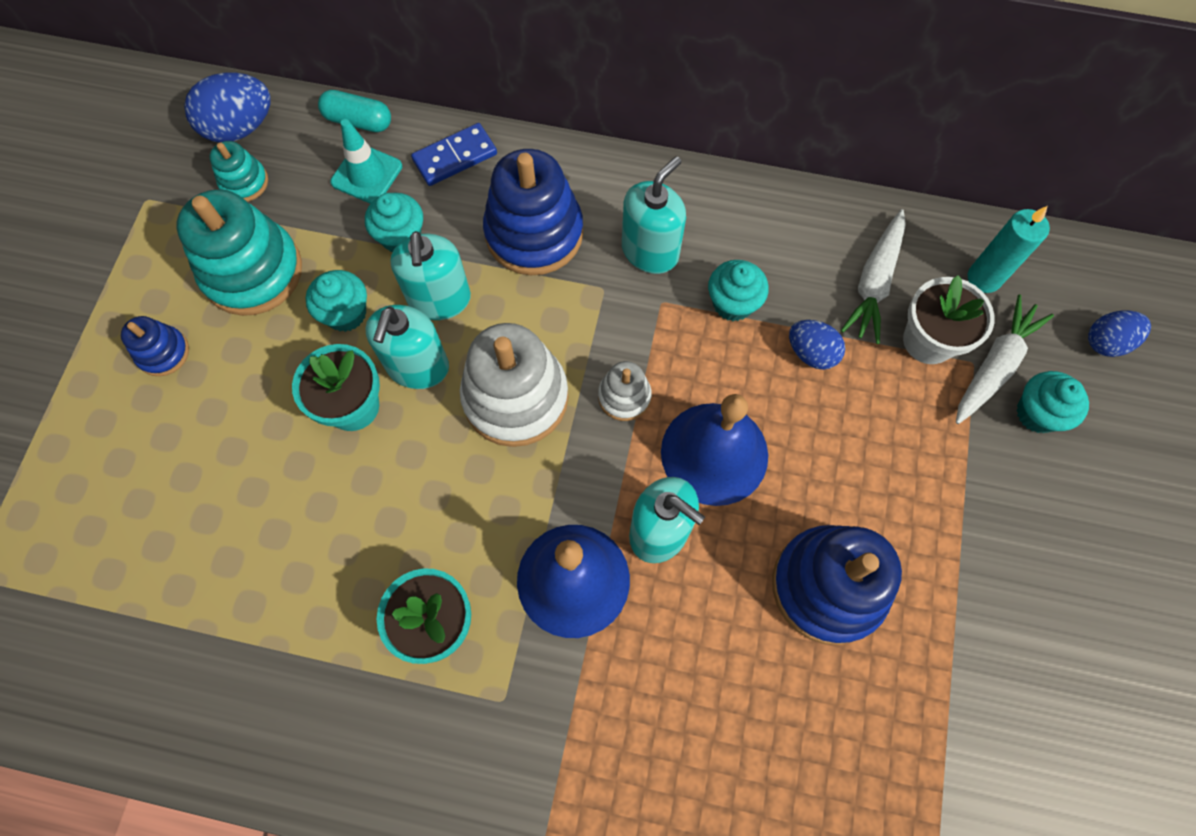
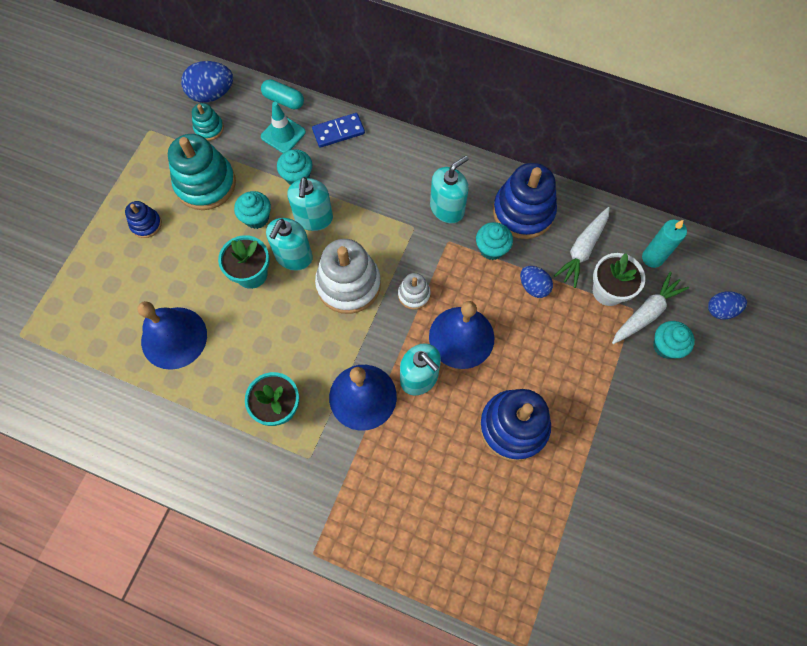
camera: 10 degrees right, 0 degrees up
blue stacking toy [483,149,583,275] -> blue stacking toy moved to [493,163,557,239]
none -> blue bell [137,301,207,370]

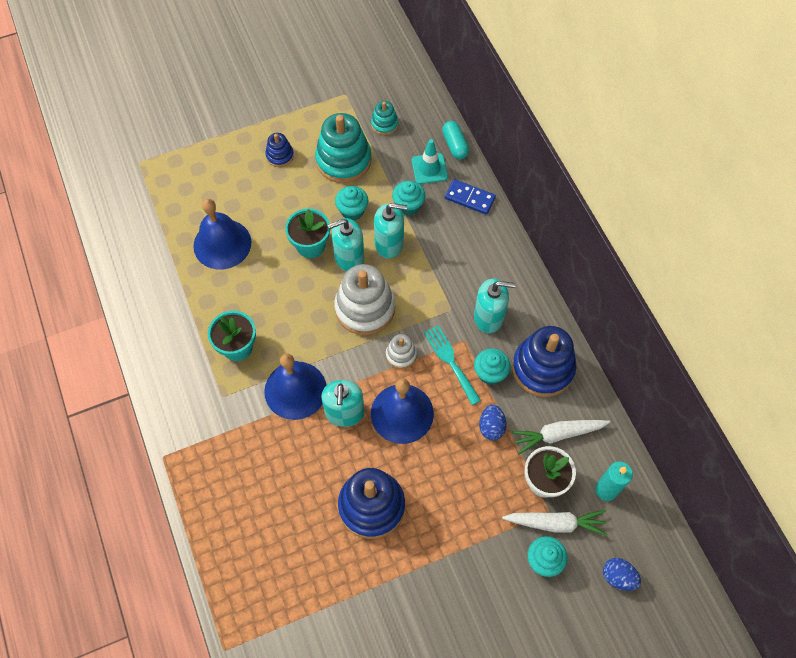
camera: 45 degrees right, 5 degrees down
blue egg [181,61,233,103] -> none
turquoise soap dispenser [287,177,333,231] -> turquoise soap dispenser turned 135 degrees counterclockwise [374,203,407,258]
none -> turquoise fork [424,325,481,405]

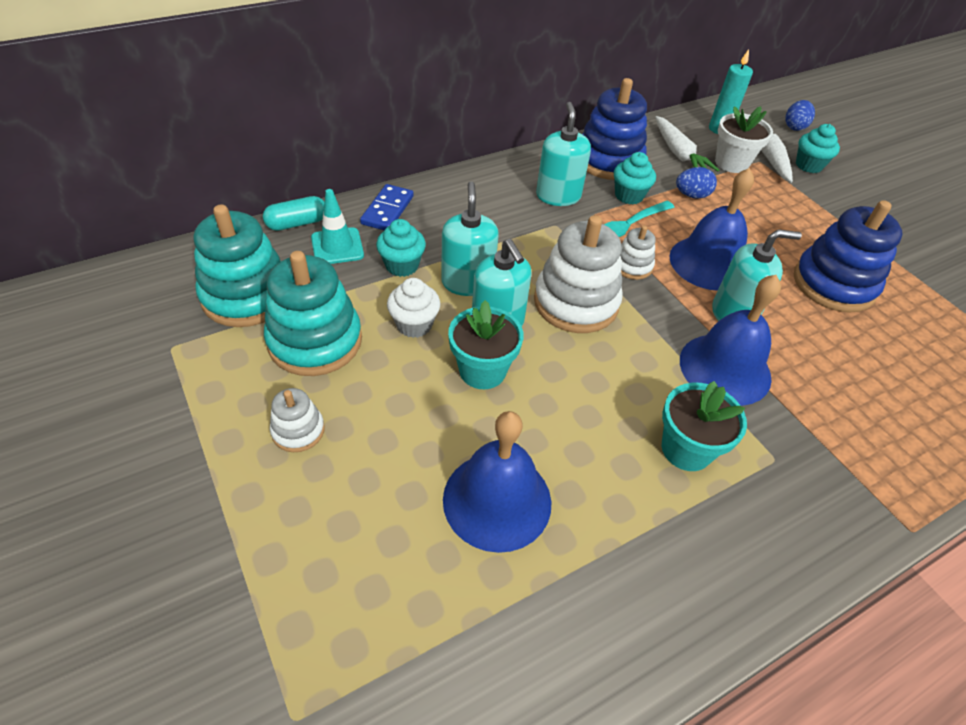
camera: 100 degrees left, 15 degrees down
blue stacking toy [265,133,294,167] -> white stacking toy [270,388,325,452]
turquoise cupcake [335,186,368,220] -> white cupcake [387,278,440,338]
turquoise stacking toy [371,101,398,135] -> turquoise stacking toy [194,205,281,327], size x1.99

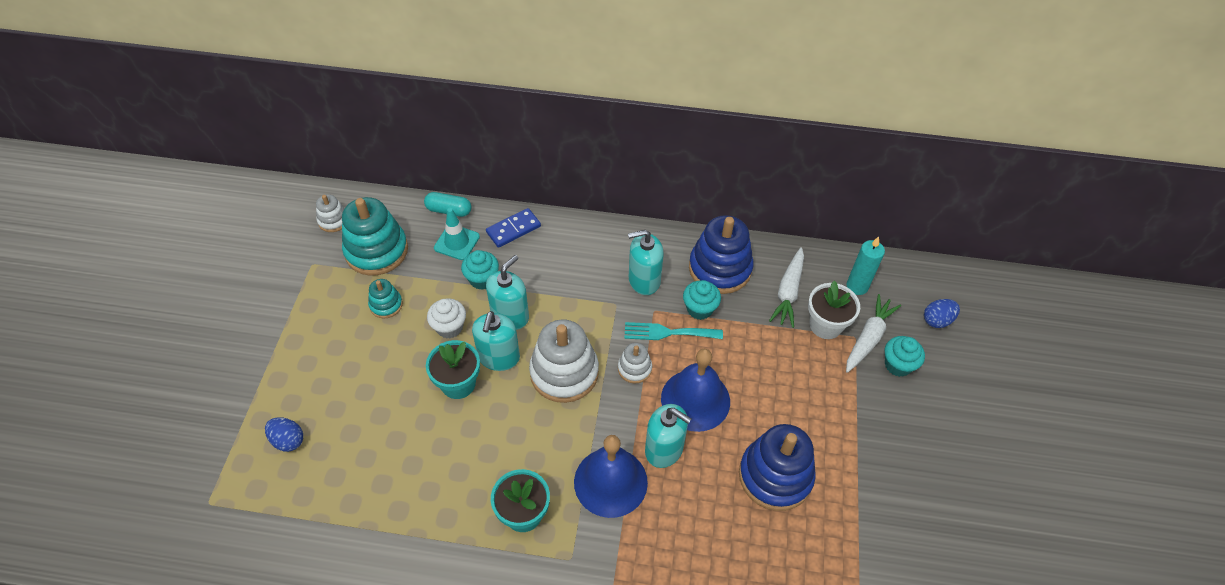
camera: 40 degrees right, 5 degrees up
turquoise stacking toy [264,251,362,376] -> turquoise stacking toy [368,279,403,318], size x0.50
white stacking toy [270,388,325,452] -> white stacking toy moved to [316,194,345,232]
blue bell [443,411,551,553] -> none
turquoise soap dispenser [536,102,591,206] -> turquoise soap dispenser turned 135 degrees counterclockwise [628,230,664,295]
blue egg [676,167,717,199] -> blue egg moved to [265,417,303,452]

